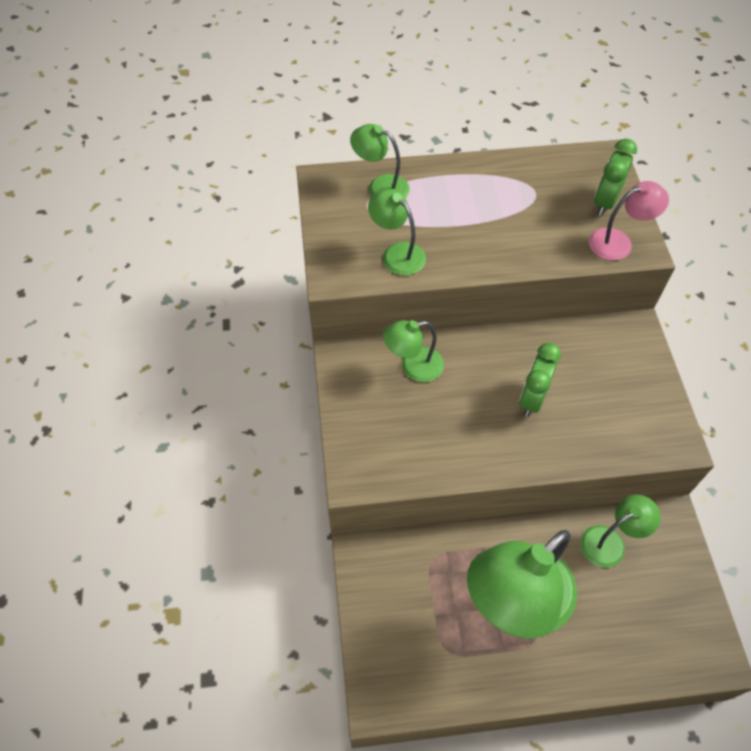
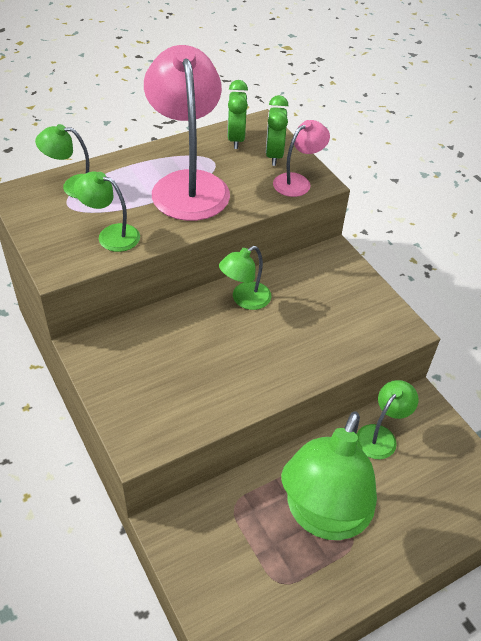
camera: 25 degrees left, 10 degrees down
green lamp [383,320,444,382] -> green lamp moved to [219,246,271,310]
green clock [519,343,561,417] -> green clock moved to [227,80,248,149]
none -> pink lamp [144,45,230,221]

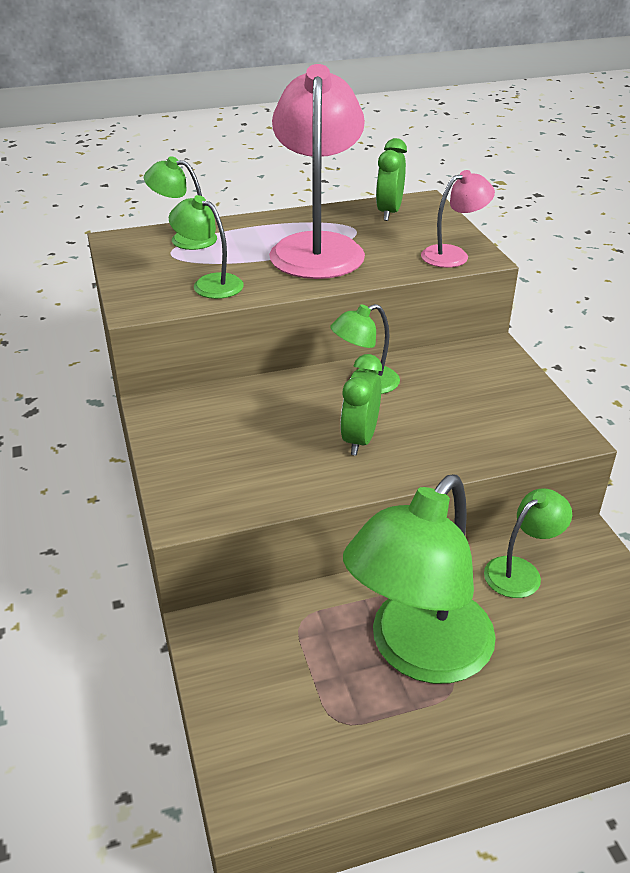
camera: 15 degrees right, 10 degrees down
green clock [266,95,288,166] -> green clock moved to [340,354,382,456]

